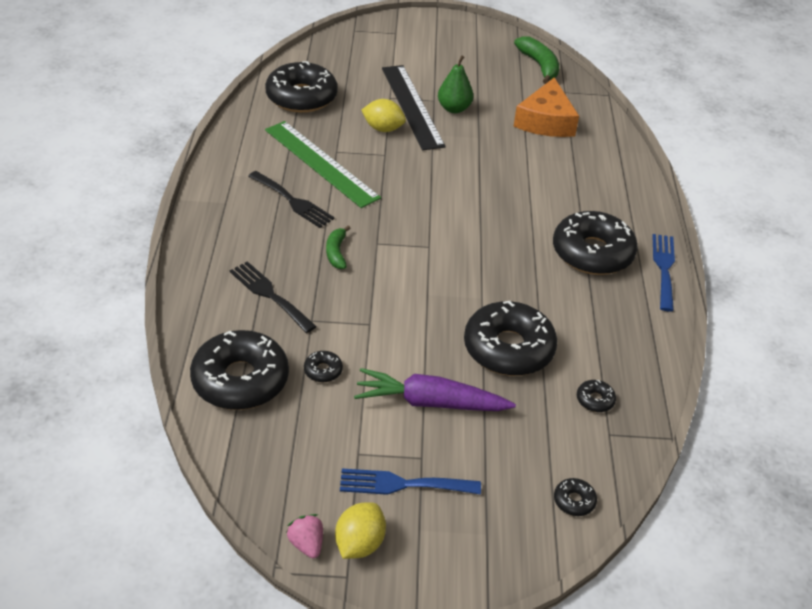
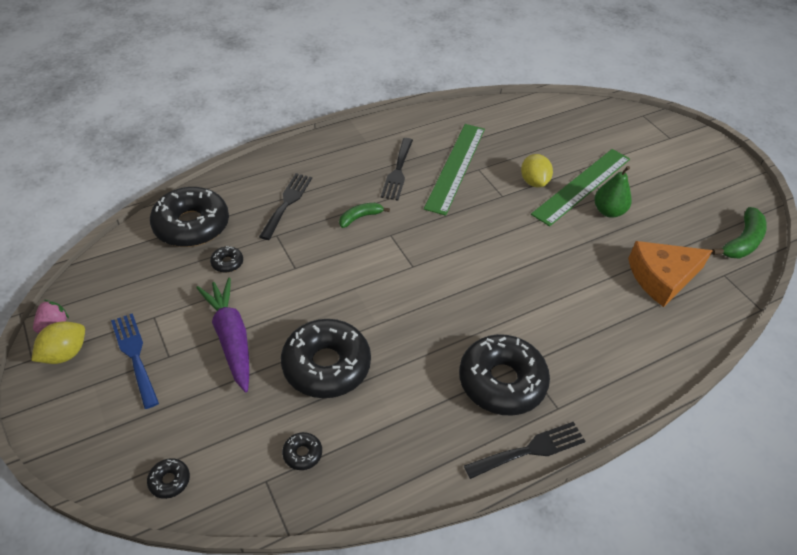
camera: 60 degrees right, 5 degrees up
black donut [265,61,338,113] -> none
yellow lemon [335,502,386,559] -> yellow lemon turned 45 degrees counterclockwise [31,321,85,364]
black ruler [382,65,445,150] -> green ruler [531,149,630,226]
blue fork [652,234,675,312] -> black fork [464,422,586,479]

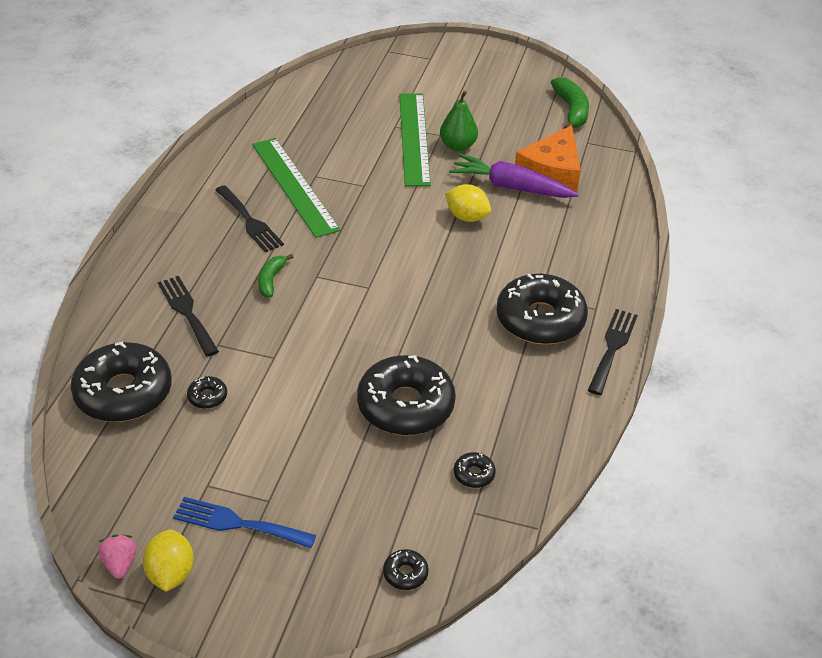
camera: 45 degrees left, 5 degrees down
purple carrot [196,278,249,393] -> purple carrot moved to [449,154,579,198]
yellow lemon [521,154,553,187] -> yellow lemon moved to [445,184,491,222]

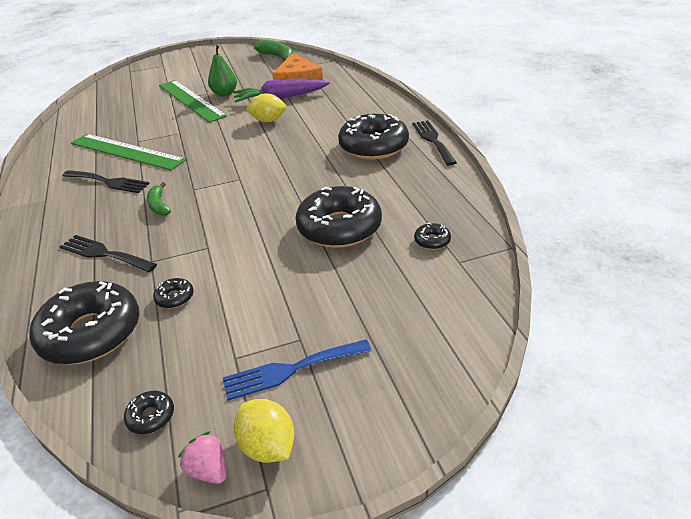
camera: 30 degrees left, 5 degrees down
black donut [383,549,429,590] -> black donut moved to [124,391,174,434]

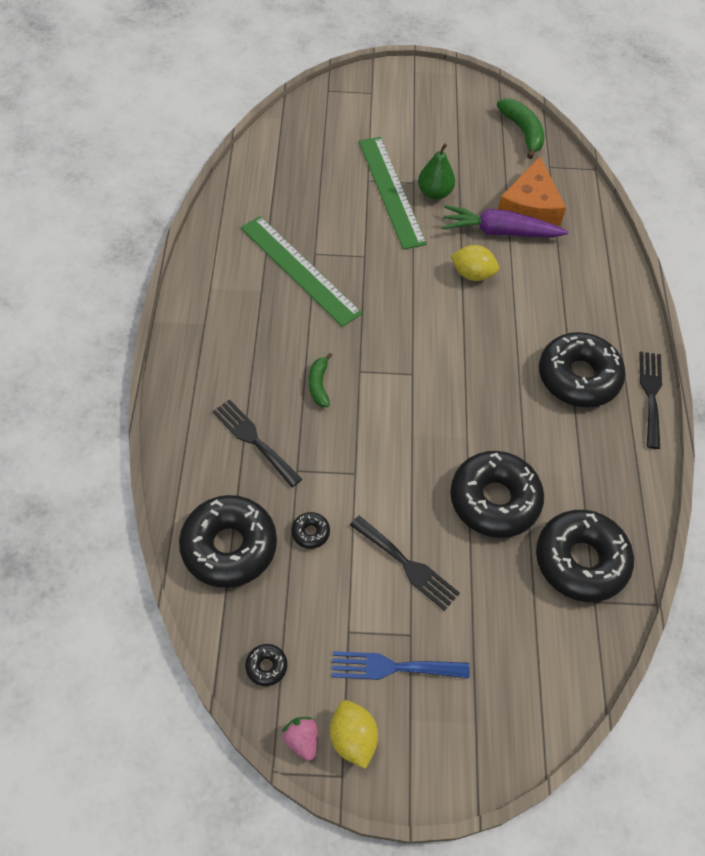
camera: 15 degrees right, 20 degrees up
black fork [62,170,150,193] -> black fork moved to [350,516,460,611]
black donut [414,223,451,250] -> black donut [536,510,634,602], size x2.46

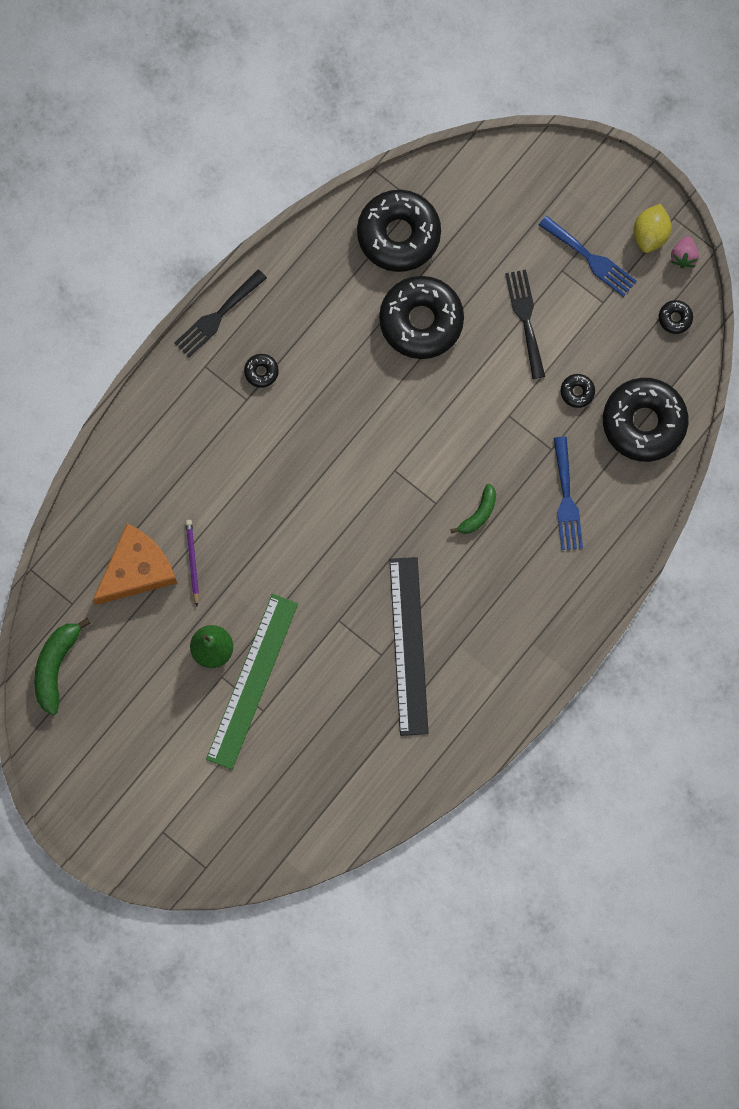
camera: 140 degrees left, 20 degrees up
black fork [212,399,302,487] -> blue fork [554,437,583,550]
green ruler [240,216,362,327] -> black ruler [390,557,429,736]
purple carrot [442,205,568,237] -> purple pencil [185,520,199,606]
yellow lemon [450,245,499,281] -> none
black donut [539,332,626,407] -> black donut [244,354,279,388], size x0.41

